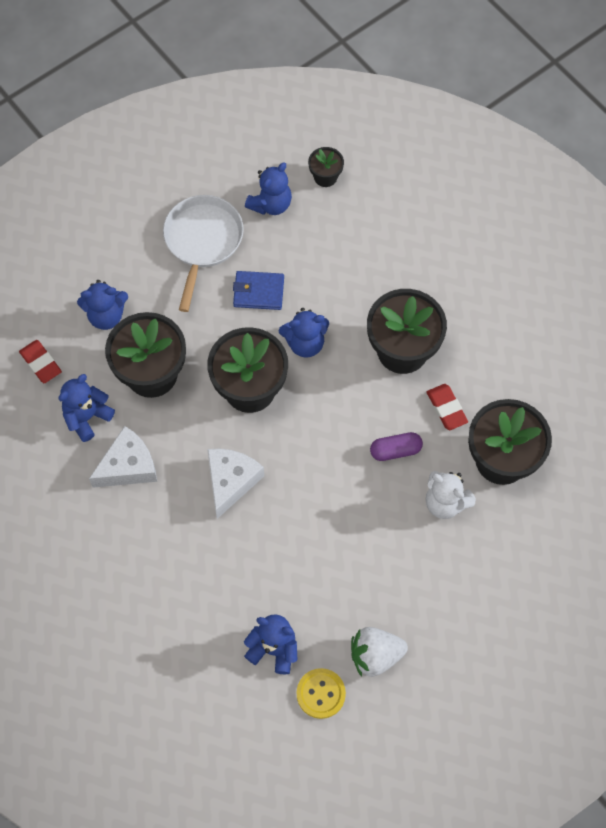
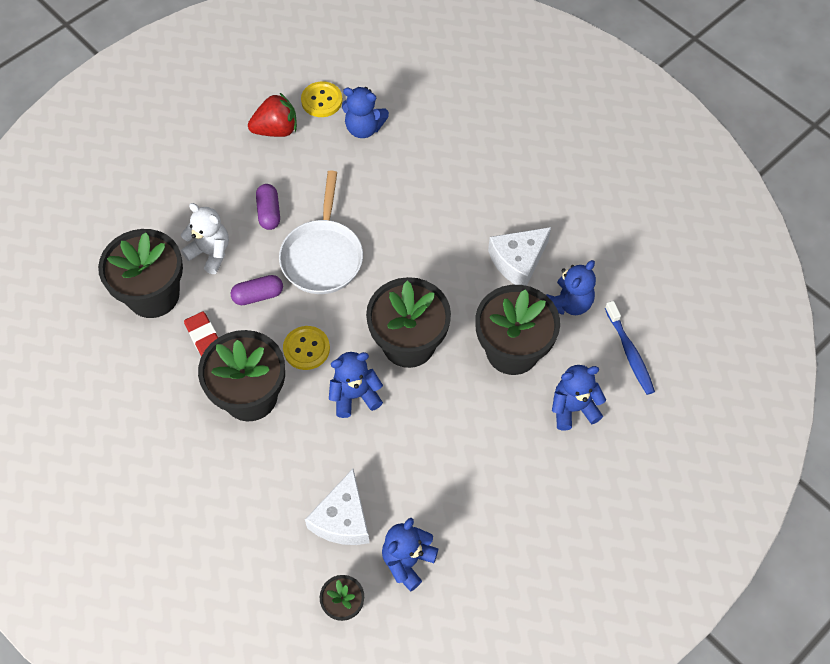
camera: 175 degrees right, 5 degrees down
red eraser [19,340,62,383] -> blue toothbrush [605,301,655,395]
white pan [163,195,244,312] -> white pan moved to [279,171,363,294]
white cheese [207,448,264,519] -> white cheese moved to [305,469,370,545]
blue wallet [233,271,284,310] -> none
white strawberry [351,627,408,677] -> red strawberry [248,93,297,137]
none -> purple capsule [256,184,280,230]
none -> yellow button [283,326,330,370]

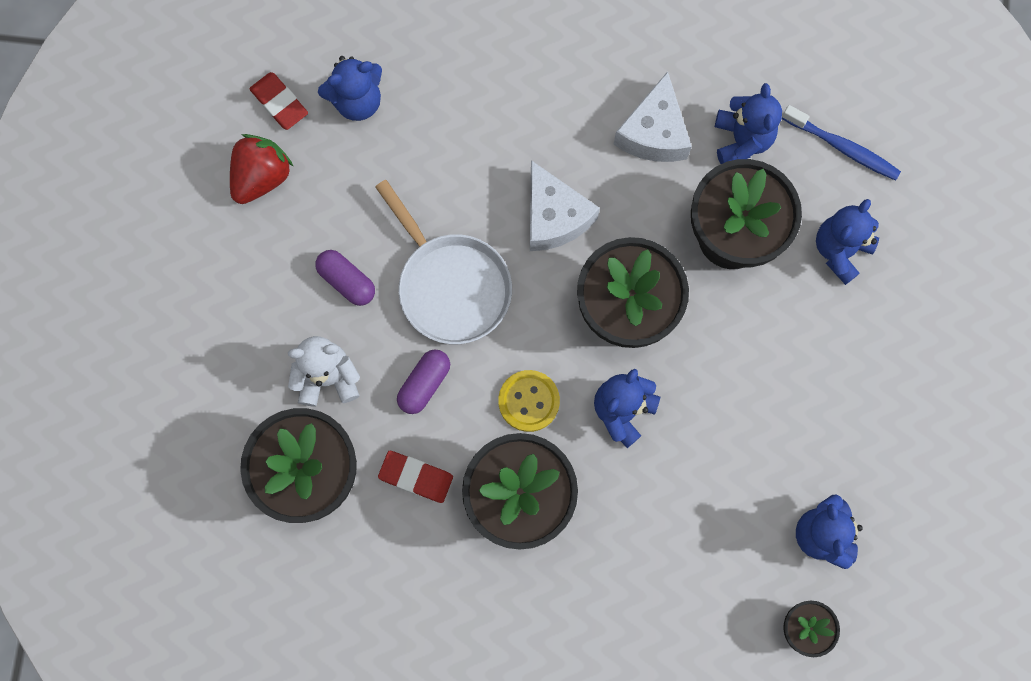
camera: 40 degrees left, 15 degrees up
yellow button [301,81,343,117] -> red eraser [249,72,308,130]
white cheese [305,469,370,545] -> white cheese moved to [530,160,600,251]

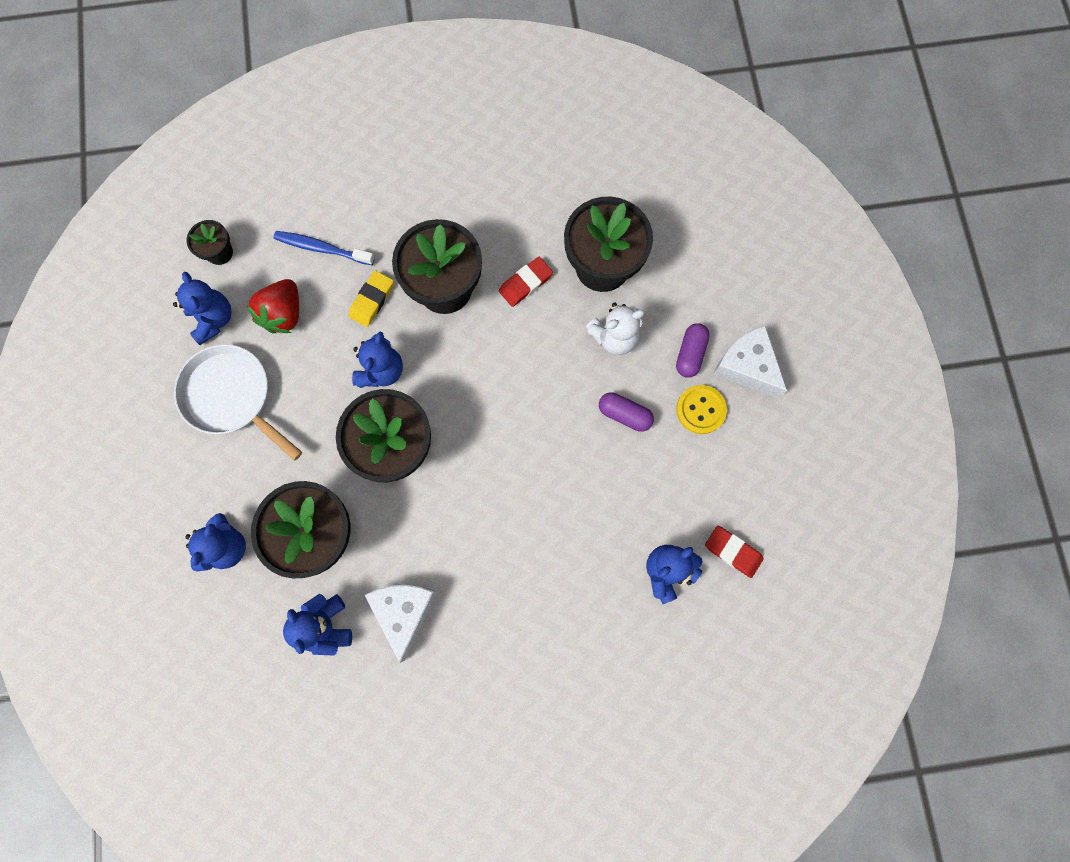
camera: 165 degrees right, 0 degrees up
red strawberry [230,134,294,204] -> red strawberry moved to [246,279,299,333]
white pan [375,180,512,344] -> white pan moved to [174,344,302,461]
red eraser [378,451,453,503] -> red eraser turned 45 degrees counterclockwise [499,257,553,307]
purple capsule [397,349,450,414] -> purple capsule moved to [676,323,710,378]
yellow button [498,370,560,432] -> yellow button moved to [676,385,727,434]
white cheese [530,160,600,251] -> white cheese moved to [713,326,787,398]
blue toothbrush [782,105,901,181] -> blue toothbrush moved to [274,231,375,265]
none -> yellow eraser [349,270,394,327]

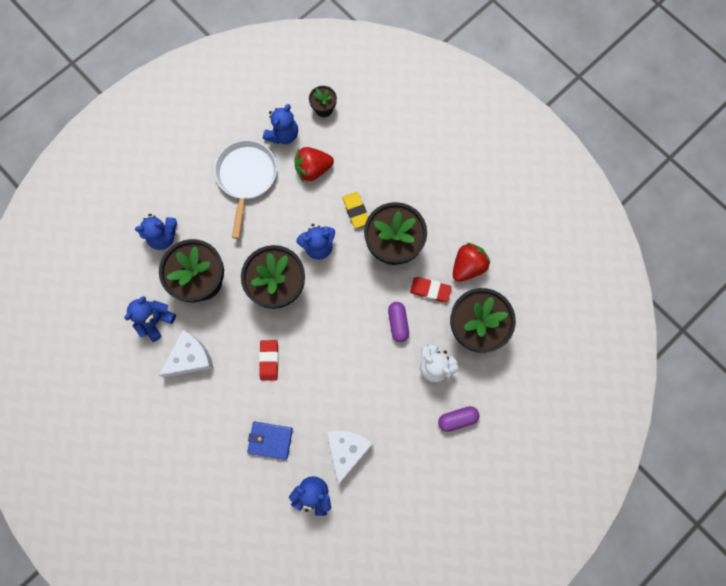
camera: 55 degrees right, 0 degrees up
blue toothbrush [274,231,375,265] -> none
yellow eraser [349,270,394,327] -> yellow eraser turned 75 degrees clockwise [342,192,368,228]
purple capsule [599,392,654,432] -> purple capsule moved to [388,302,409,342]
yellow button [676,385,727,434] -> none
red eraser [705,525,764,578] -> red eraser moved to [259,340,279,381]
white cheese [713,326,787,398] -> white cheese moved to [327,431,373,485]
none -> blue wallet [247,422,293,460]
none -> red strawberry [453,243,490,282]

